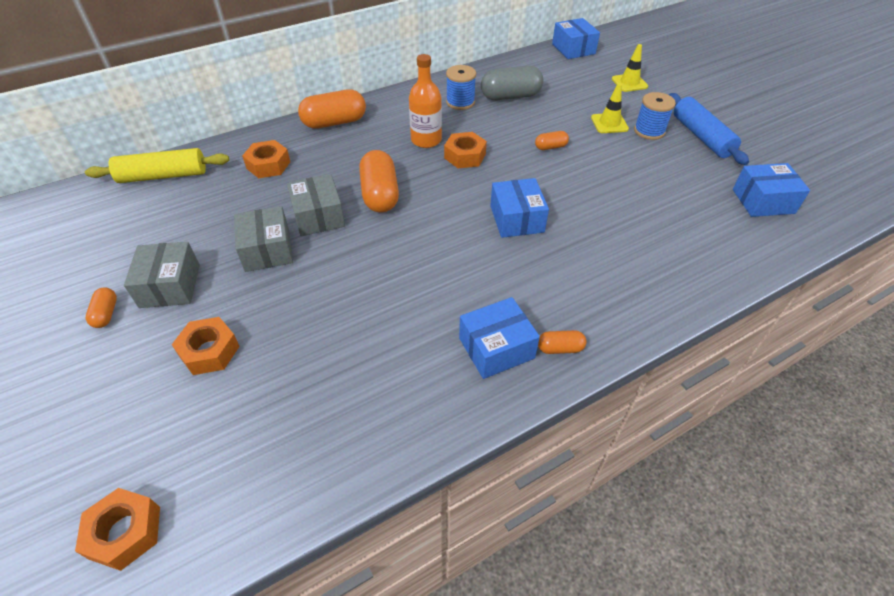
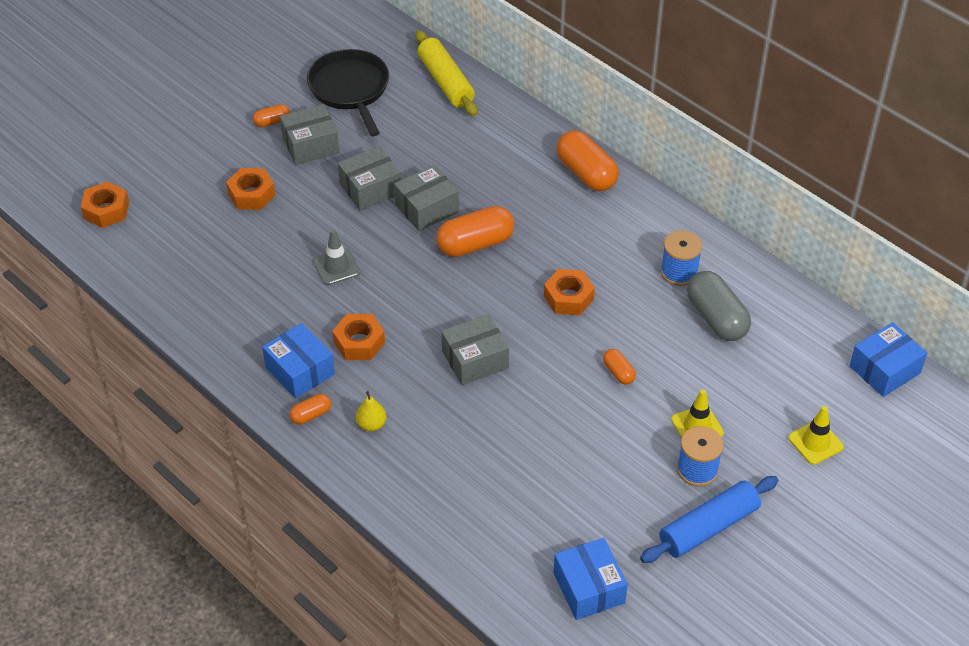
camera: 75 degrees right, 0 degrees up
orange nut [242,140,290,178] -> orange nut moved to [332,314,385,360]
orange bottle [409,54,442,148] -> none
blue box [490,178,549,238] -> grey box [441,314,509,385]
orange capsule [538,330,587,354] -> orange capsule turned 75 degrees clockwise [290,394,331,425]
none -> black pan [307,49,389,136]
none -> grey traffic cone [313,229,360,285]
none -> yellow pear [356,391,387,431]

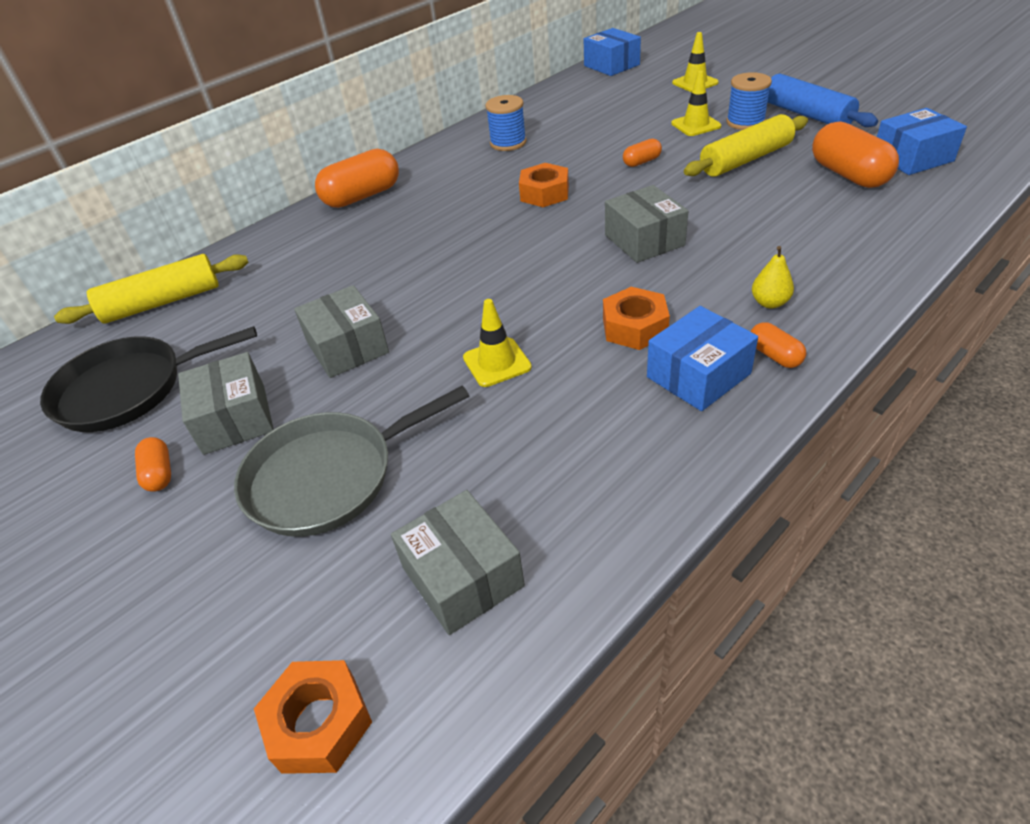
camera: 85 degrees left, 5 degrees down
orange nut [226,168,276,210] -> grey pan [234,386,469,537]
grey traffic cone [313,229,360,285] -> yellow traffic cone [463,299,532,387]
grey box [394,165,459,231] -> grey box moved to [391,490,525,635]
orange capsule [436,206,514,257] -> orange capsule moved to [812,121,899,188]
grey capsule [687,271,751,341] -> none
none -> yellow rolling pin [684,114,808,177]

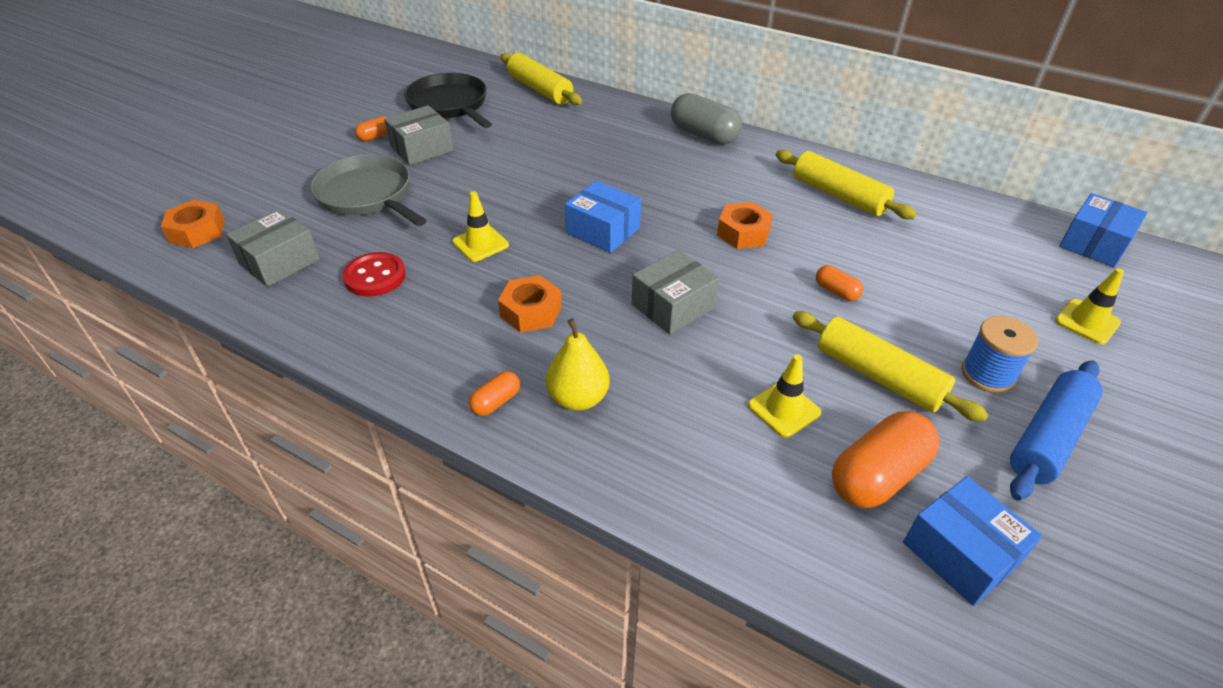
camera: 70 degrees right, 0 degrees up
grey box [294,285,389,378] -> none
orange capsule [315,149,399,208] -> grey capsule [671,93,742,145]
blue spool [485,95,527,151] -> yellow rolling pin [776,150,917,219]
blue box [647,306,758,411] -> blue box moved to [565,181,641,253]
yellow traffic cone [671,71,721,136] -> yellow traffic cone moved to [748,354,821,438]
yellow pear [752,246,794,308] -> yellow pear [546,318,610,411], size x1.56
none -> red button [342,252,406,297]

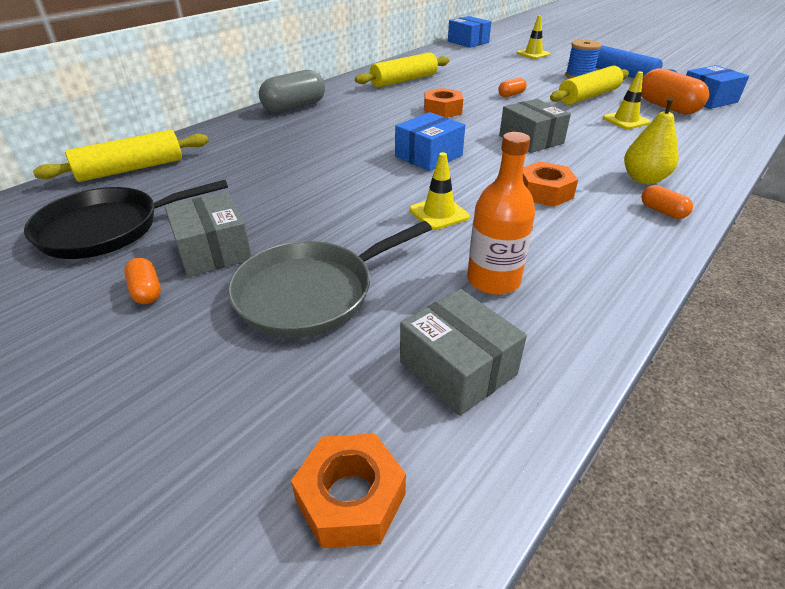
camera: 80 degrees left, 5 degrees down
red button [342,252,406,297] -> orange bottle [467,132,535,295]

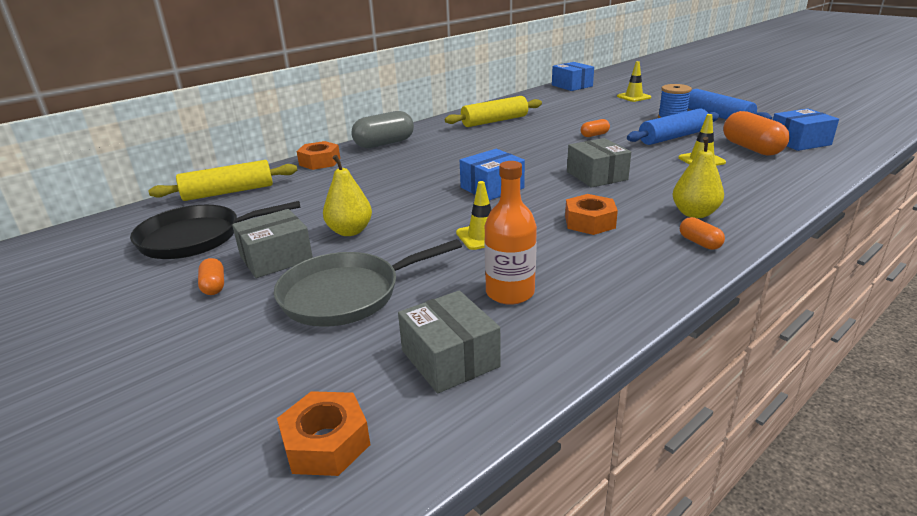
camera: 10 degrees right, 10 degrees down
grey box [164,192,252,277] -> grey box turned 75 degrees clockwise [232,209,313,278]
orange nut [424,88,463,118] -> orange nut moved to [297,141,340,170]
yellow rolling pin [550,66,629,105] -> blue rolling pin [627,108,719,145]
none -> yellow pear [323,155,372,236]

